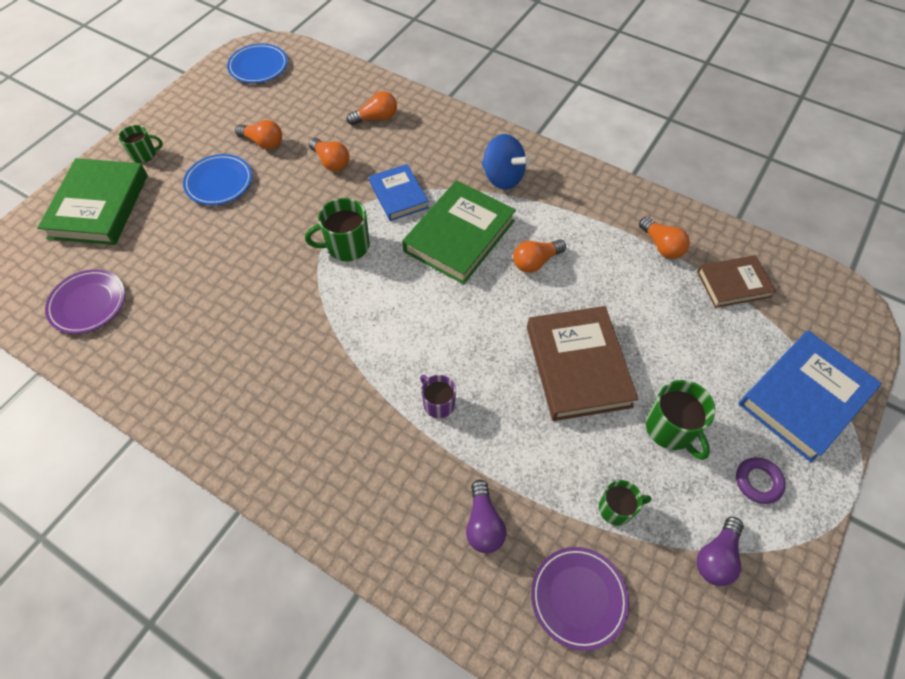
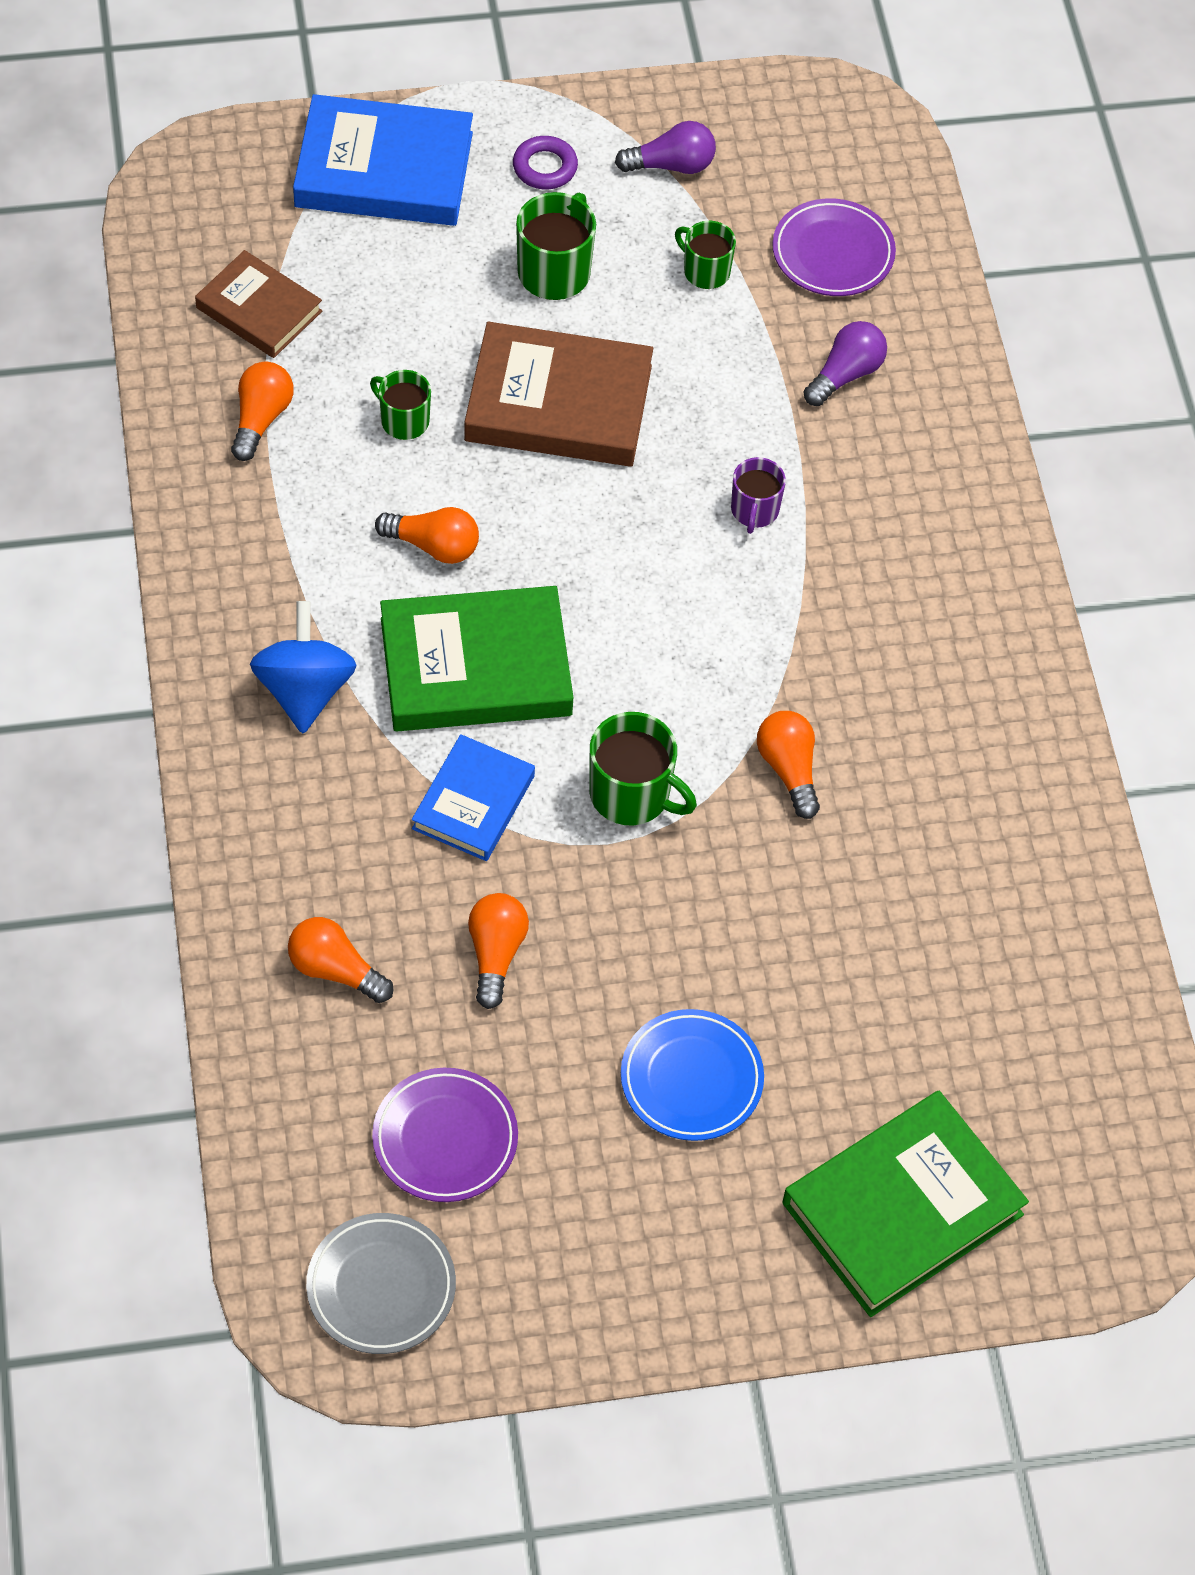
camera: 135 degrees left, 0 degrees up
purple plate [45,269,125,334] -> purple plate moved to [372,1068,518,1202]
green mug [119,125,163,163] -> green mug moved to [370,370,431,440]
blue plate [227,43,288,83] -> grey plate [306,1213,456,1354]
orange light bulb [235,120,282,149] -> orange light bulb moved to [757,711,820,819]
brown book [527,306,638,421] -> brown book turned 60 degrees clockwise [464,322,653,467]

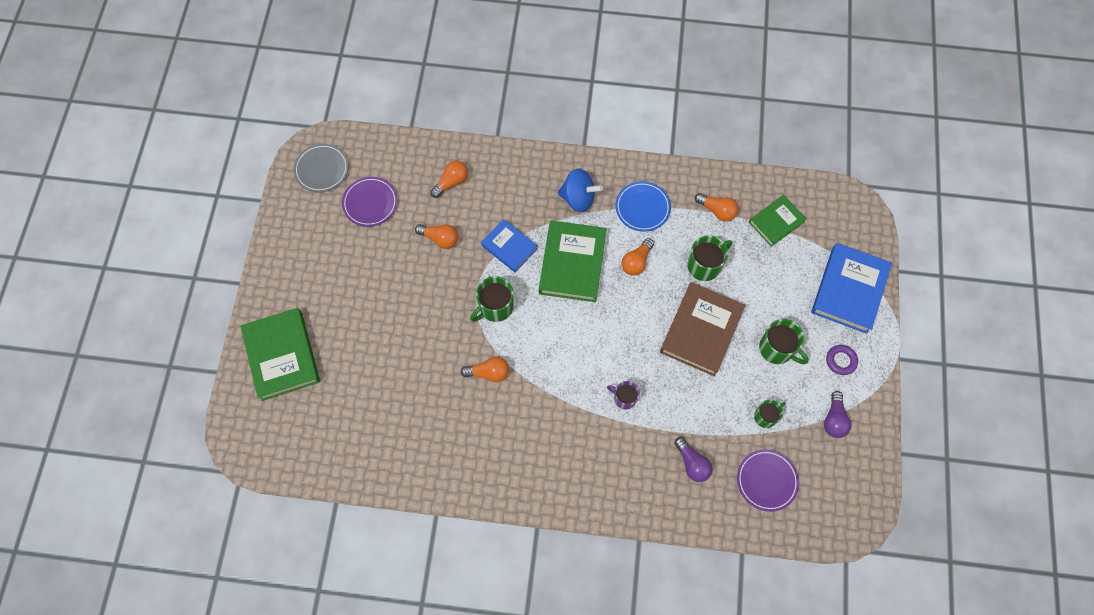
camera: 110 degrees right, 10 degrees up
brown book [195,250,322,358] -> green book [749,195,806,247]
green mug [370,370,431,440] -> green mug [687,235,732,281], size x1.56
blue plate [621,1009,764,1141] -> blue plate moved to [615,181,671,232]

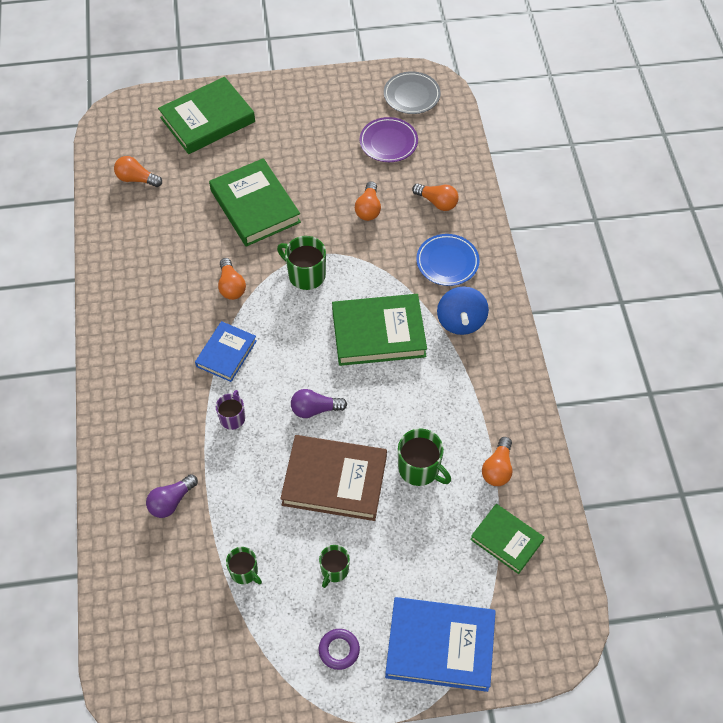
camera: 75 degrees right, 10 degrees down
blue book [481,219,537,272] -> blue book moved to [195,321,257,382]
blue plate [615,181,671,232] -> blue plate moved to [416,234,480,286]
orange light bulb [621,238,654,276] -> orange light bulb moved to [114,156,162,187]
purple plate [737,449,799,512] -> none
green mug [759,319,809,364] -> green mug [319,545,350,588], size x0.64
purple light bulb [824,391,851,438] -> purple light bulb moved to [291,389,347,418]
none -> green book [209,158,301,247]

